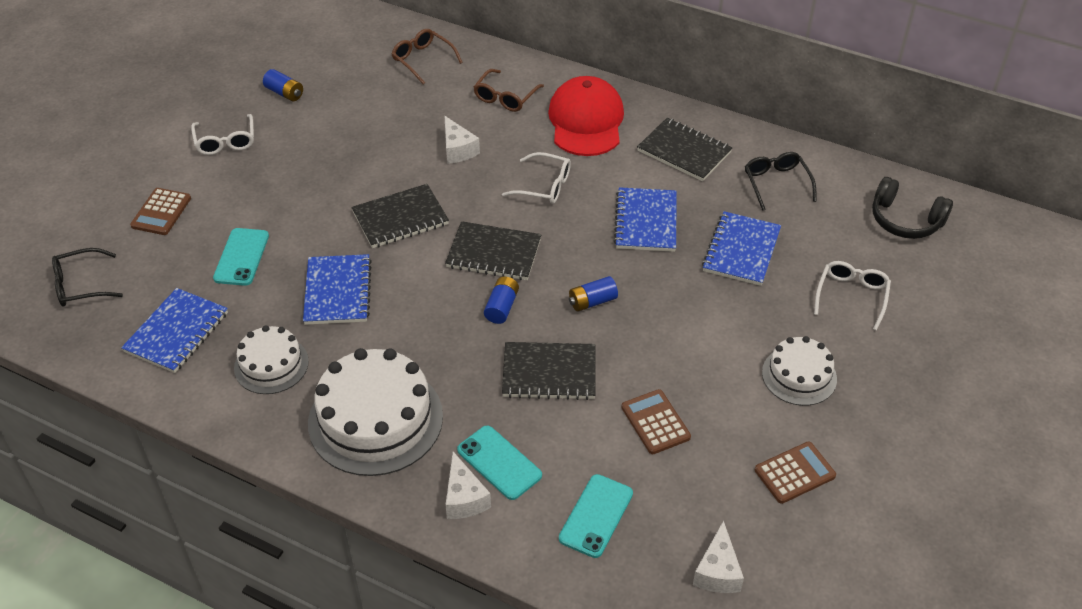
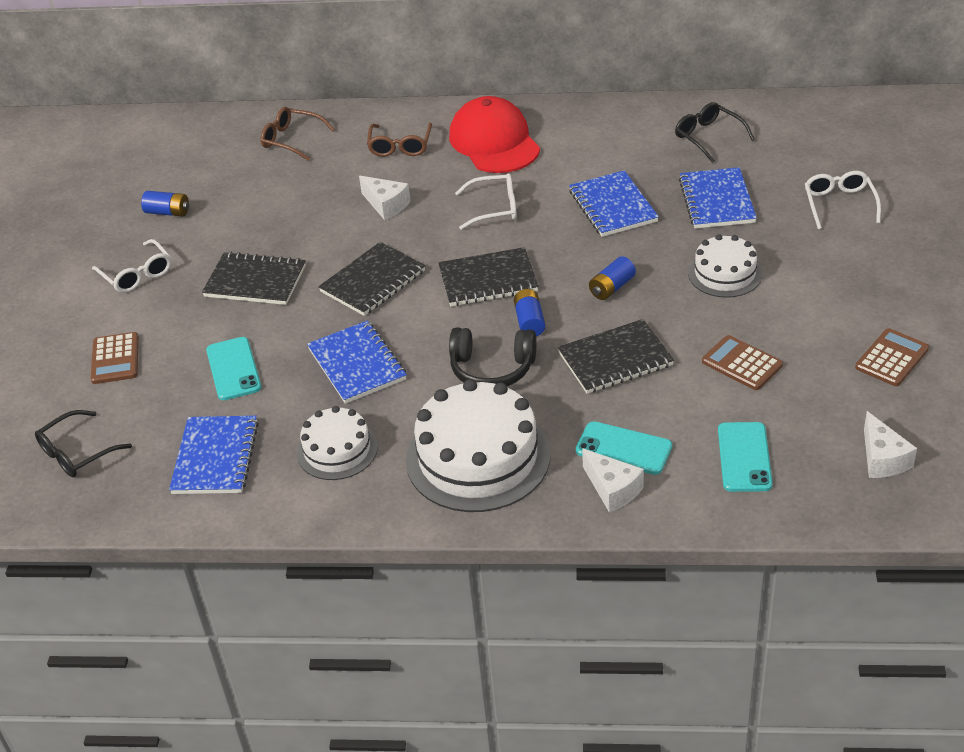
camera: 20 degrees left, 5 degrees down
black notebook [637,118,732,181] -> black notebook moved to [202,252,306,305]
white cake [762,336,837,406] -> white cake moved to [688,234,762,298]
black headphones [872,177,953,239] -> black headphones moved to [449,327,536,386]

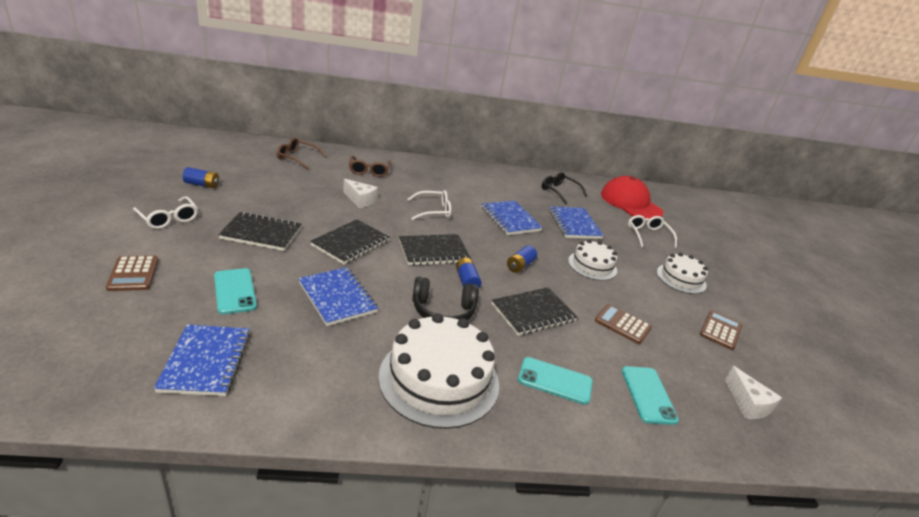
camera: 15 degrees left, 10 degrees down
black glasses [35,410,132,477] -> none
white cake [297,406,378,480] -> white cake moved to [657,253,708,294]
red cap [449,96,540,173] -> red cap moved to [601,176,663,219]
white cheese [582,448,644,513] -> none

